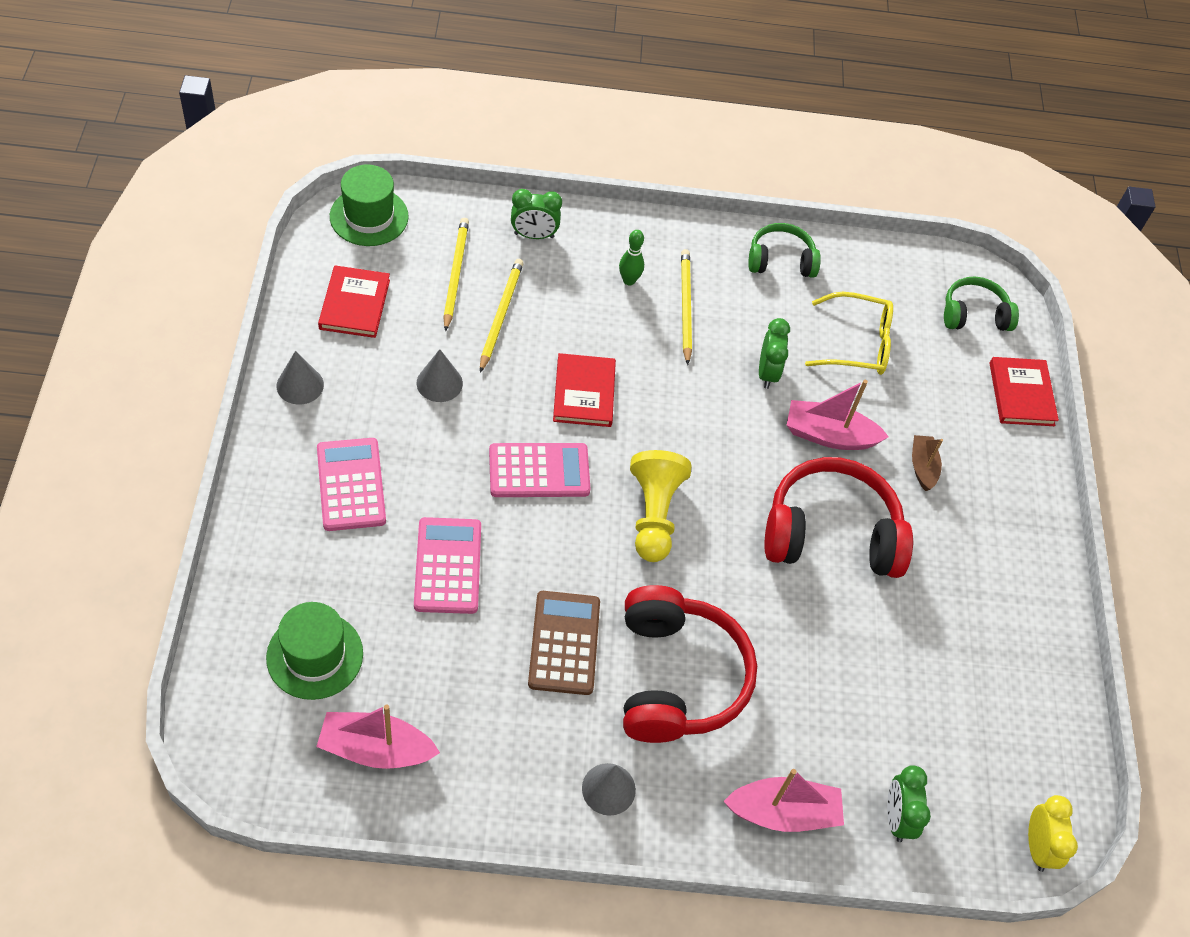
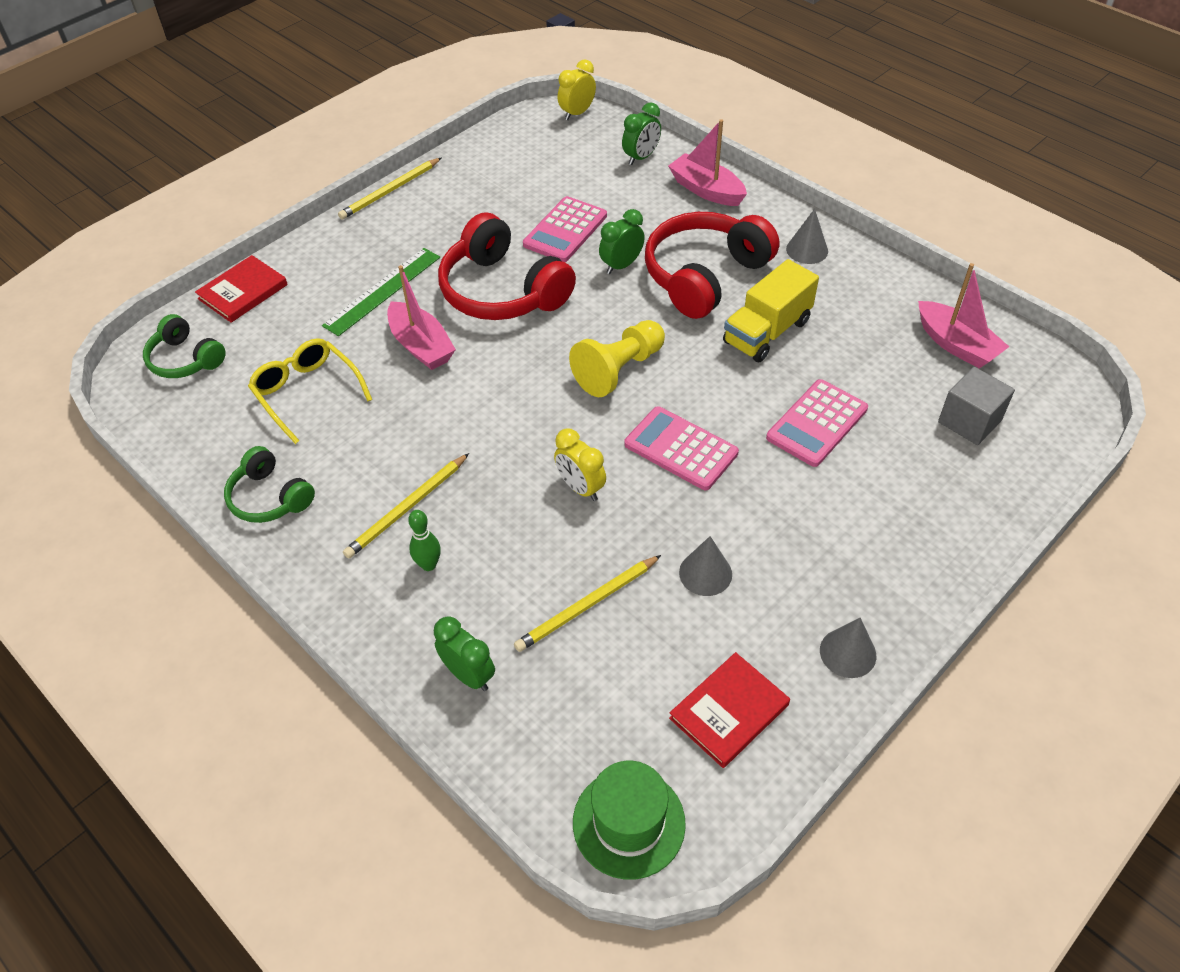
camera: 130 degrees left, 5 degrees down
green hat [266,602,363,700] -> grey cube [938,367,1015,445]
pink calculator [317,438,386,531] -> pink calculator moved to [523,196,607,262]
yellow pencil [443,218,469,332] -> yellow pencil moved to [338,158,441,219]
brown calculator [528,591,600,695] -> yellow truck [723,259,819,362]
red book [553,353,616,427] -> yellow clock [554,428,606,501]
green clock [759,318,790,389] -> green clock moved to [599,209,645,274]
brown boat [912,435,943,491] -> green ruler [322,248,440,336]

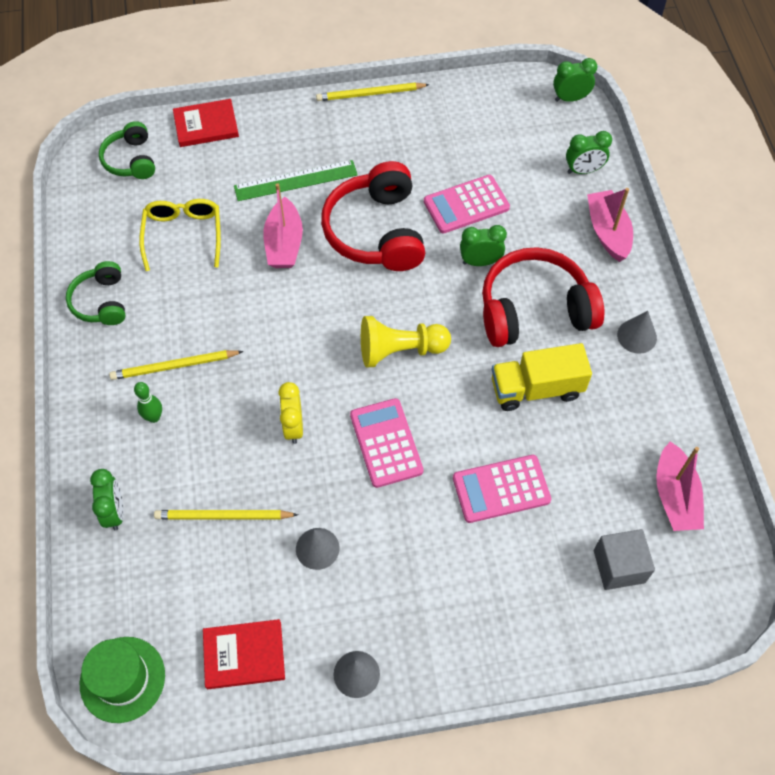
camera: 35 degrees right, 10 degrees up
yellow clock [558,59,596,120] -> green clock [553,58,598,102]

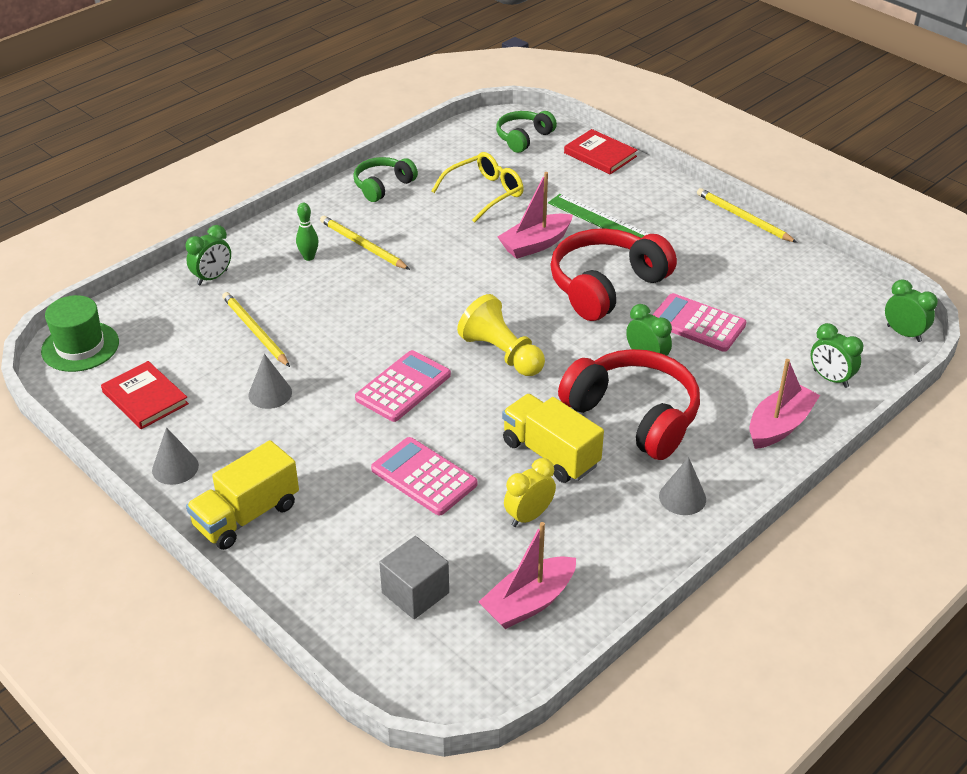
camera: 55 degrees right, 20 degrees down
yellow clock [278,382,303,444] -> yellow clock moved to [504,458,556,527]
none -> yellow truck [186,440,299,550]

